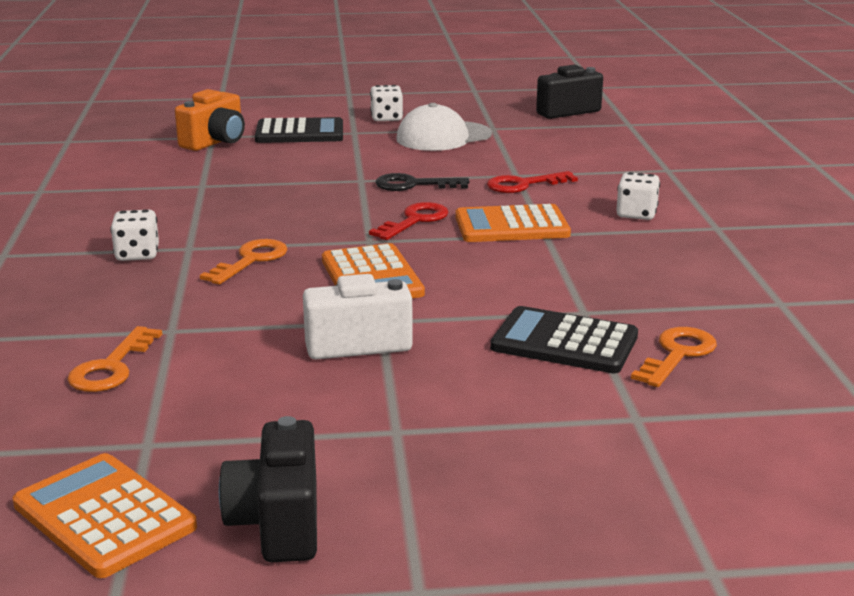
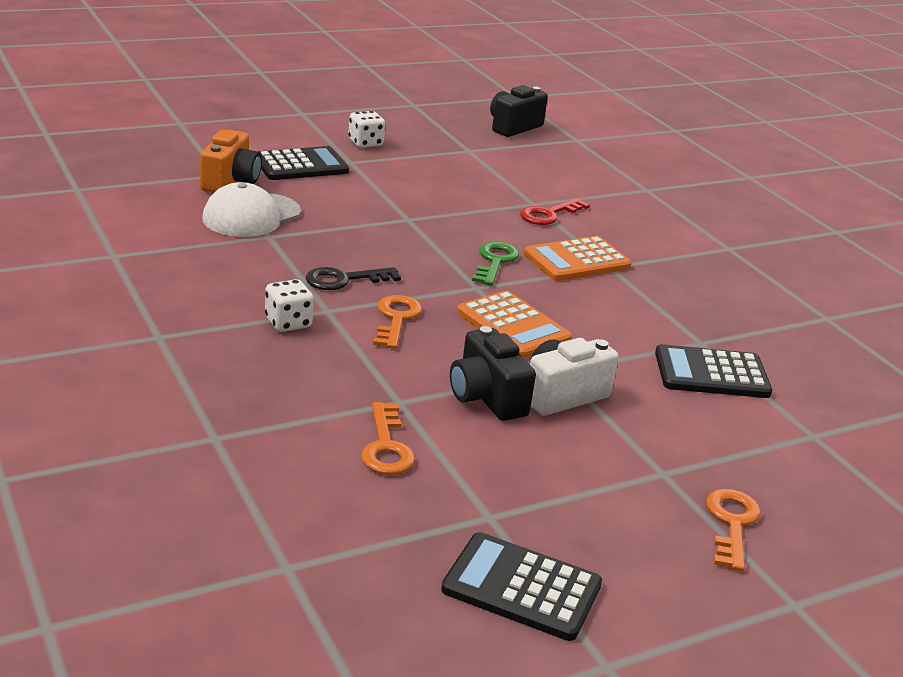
camera: 25 degrees left, 5 degrees up
orange calculator [13,453,197,578] -> black calculator [441,532,602,641]
black camera [219,416,317,562] -> black camera moved to [450,326,536,421]
red key [369,202,449,240] -> green key [472,242,519,285]
black key [375,173,469,191] -> black key moved to [306,267,401,290]
white cap [396,103,492,151] -> white cap moved to [202,182,301,237]
white dice [616,172,660,220] -> none
orange key [631,327,717,387] -> orange key moved to [706,489,761,571]

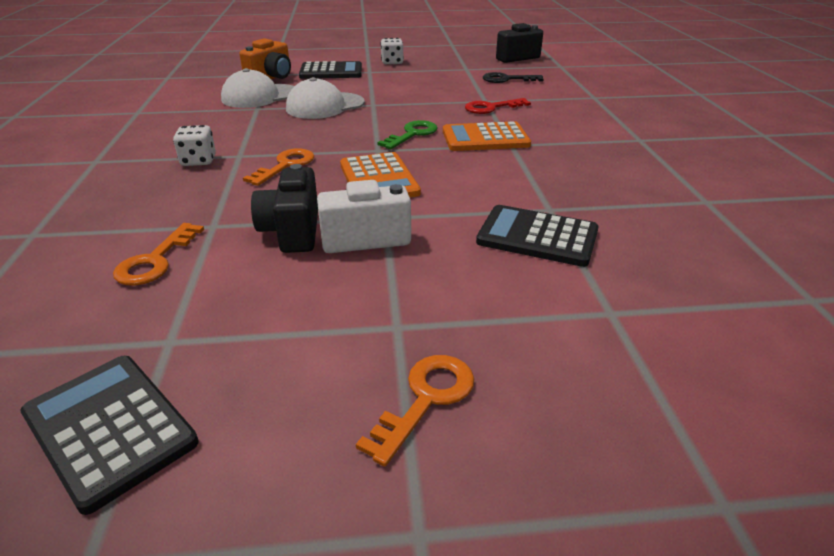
camera: 25 degrees right, 5 degrees up
black key [306,267,401,290] -> black key moved to [483,72,544,83]
none -> white cap [286,77,365,119]

